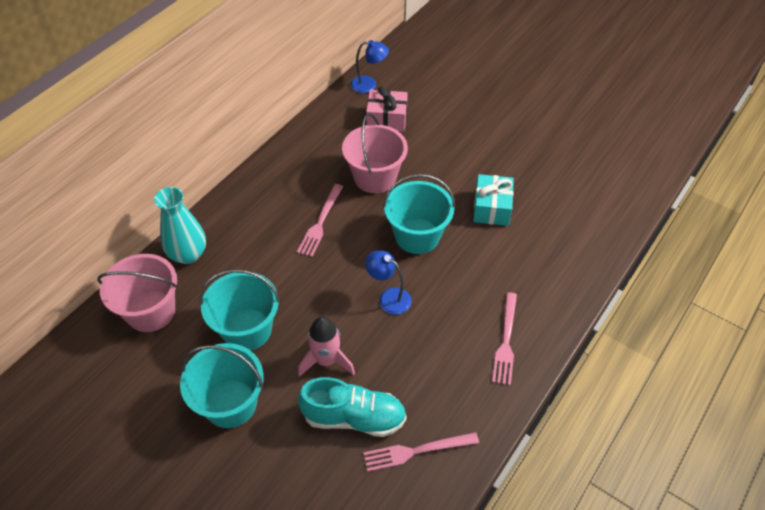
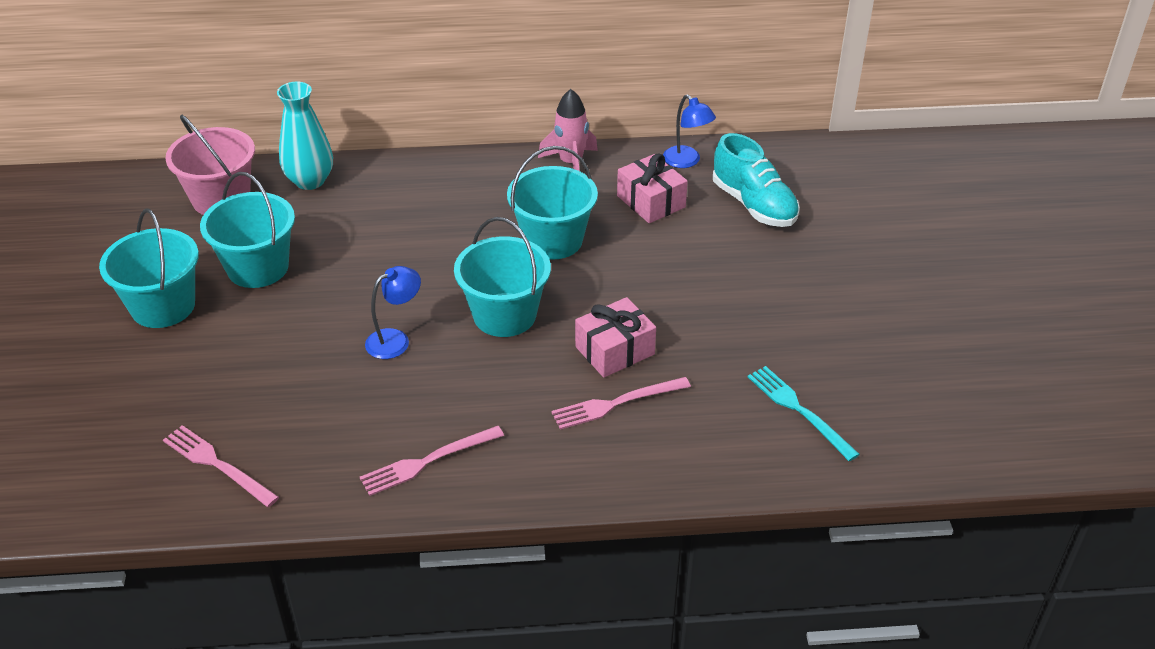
camera: 50 degrees right, 10 degrees down
pink fork [297,184,343,257] -> pink fork moved to [551,377,691,430]
pink rocket [298,317,355,377] -> pink rocket moved to [538,89,598,171]
turquoise shoe [298,377,407,437] -> turquoise shoe moved to [713,133,800,227]
pink bucket [342,113,408,193] -> turquoise bucket [507,146,598,260]
blue lamp [365,251,412,315] -> blue lamp turned 60 degrees clockwise [365,266,421,359]
turquoise gift [473,174,514,226] -> pink gift [575,297,656,378]
none -> turquoise fork [747,366,860,461]

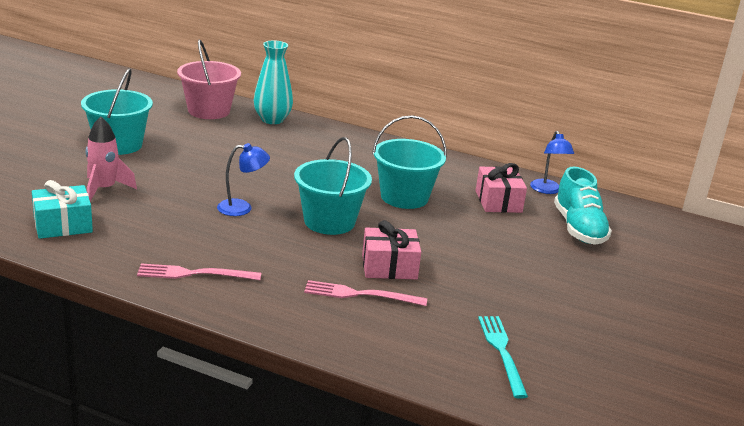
camera: 25 degrees right, 15 degrees down
pink fork [163,425,279,507] -> turquoise gift [32,180,93,239]
turquoise bucket [200,172,295,288] -> none
pink rocket [538,89,598,171] -> pink rocket moved to [85,116,137,201]

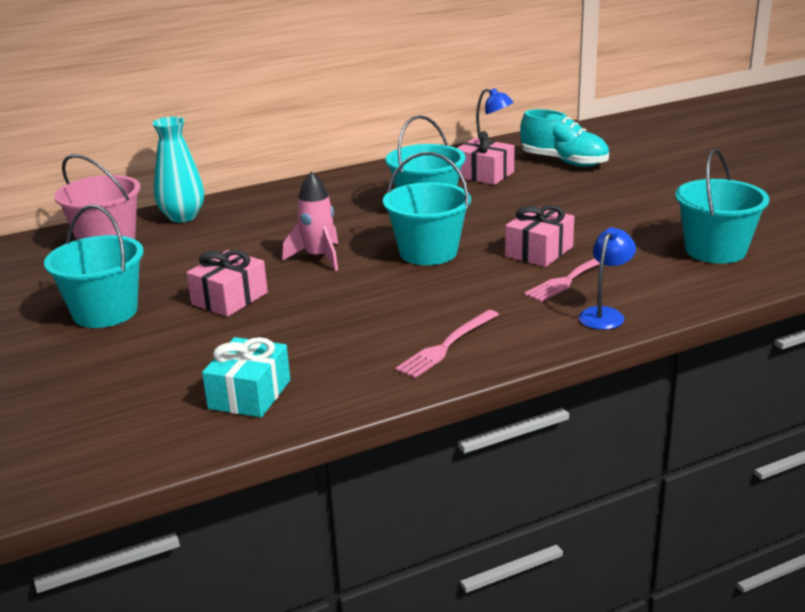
camera: 45 degrees left, 0 degrees up
pink rocket [85,116,137,201] -> pink rocket moved to [282,171,338,271]
blue lamp [217,143,270,216] -> blue lamp moved to [579,227,636,330]
turquoise fork [478,316,528,399] -> turquoise bucket [675,148,769,264]
none -> pink gift [186,250,268,317]

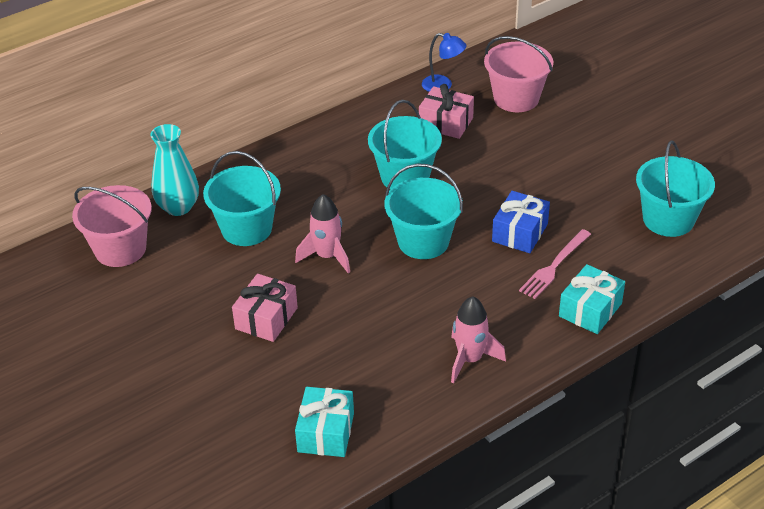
camera: 10 degrees left, 15 degrees up
turquoise bucket [44,204,144,328] -> turquoise bucket moved to [203,151,281,246]
pink fork [395,310,499,378] -> pink rocket [451,296,506,383]
pink gift [505,205,574,267] -> blue gift [492,191,550,253]
turquoise shoe [520,109,609,167] -> pink bucket [484,36,553,112]
blue lamp [579,227,636,330] -> turquoise gift [559,264,625,334]

